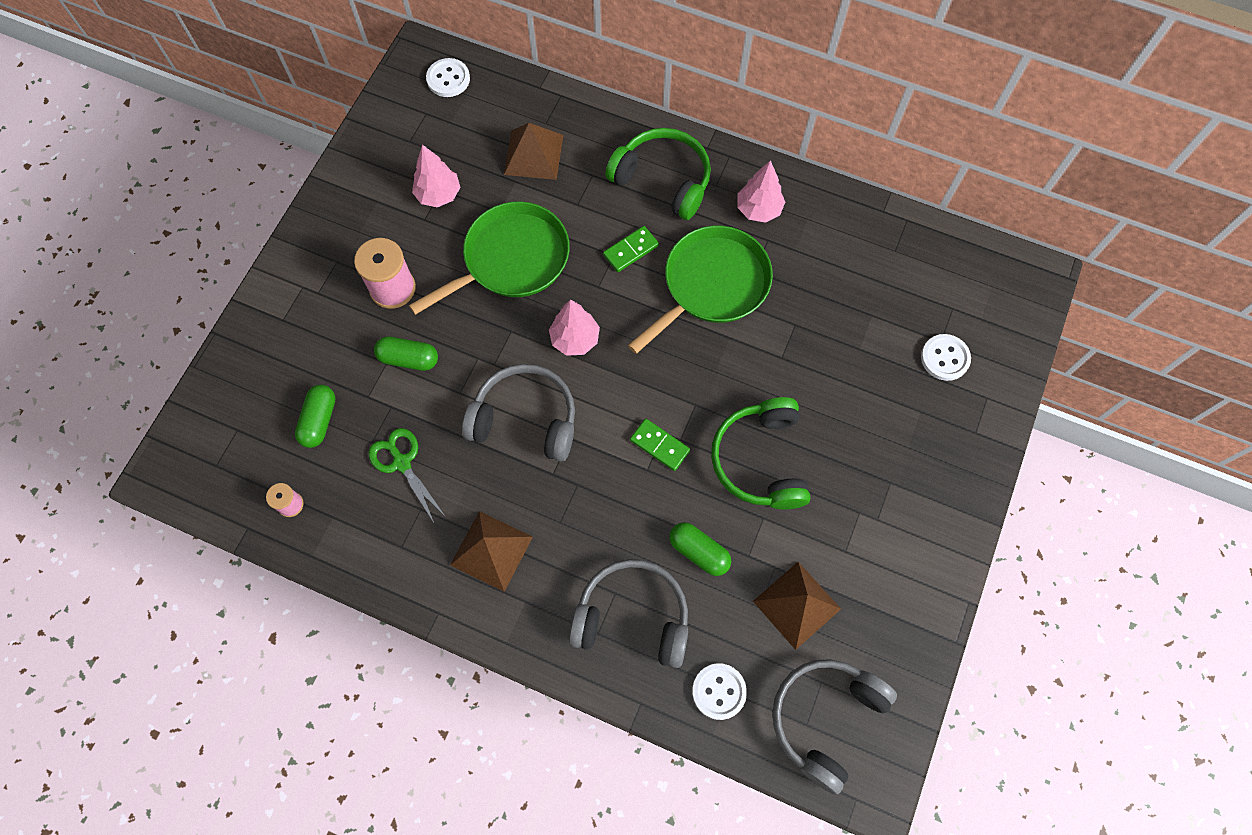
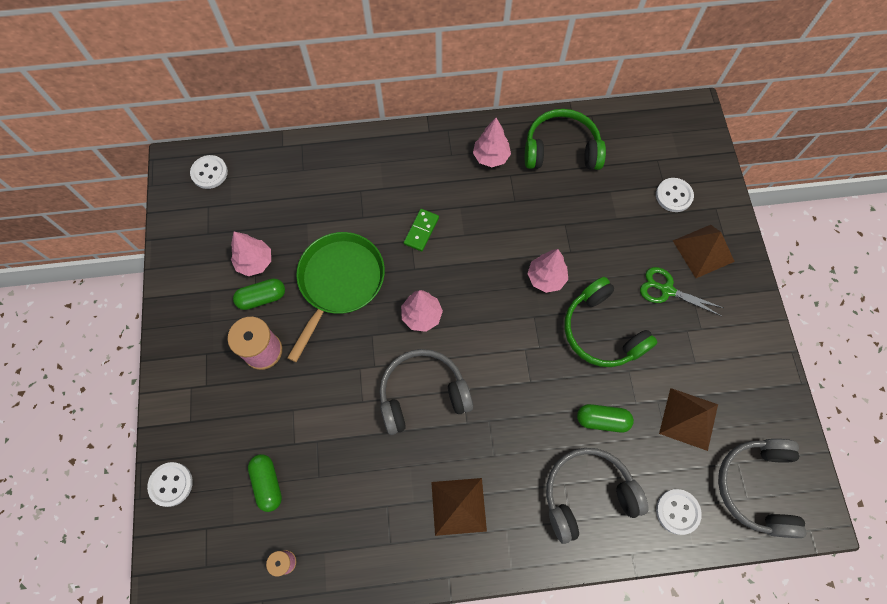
camera: 30 degrees left, 0 degrees up
green scissors [369,428,445,524] -> green scissors moved to [640,267,723,316]
green capsule [374,337,438,371] -> green capsule moved to [233,278,285,310]
brown pyramid [504,123,563,180] -> brown pyramid moved to [673,225,735,278]
green headphones [605,128,711,220] -> green headphones moved to [525,109,606,170]
green pan [628,226,773,354] -> none
green domino [630,419,690,471] -> none
none -> white button [147,462,193,507]
none -> pink tree [527,249,568,293]

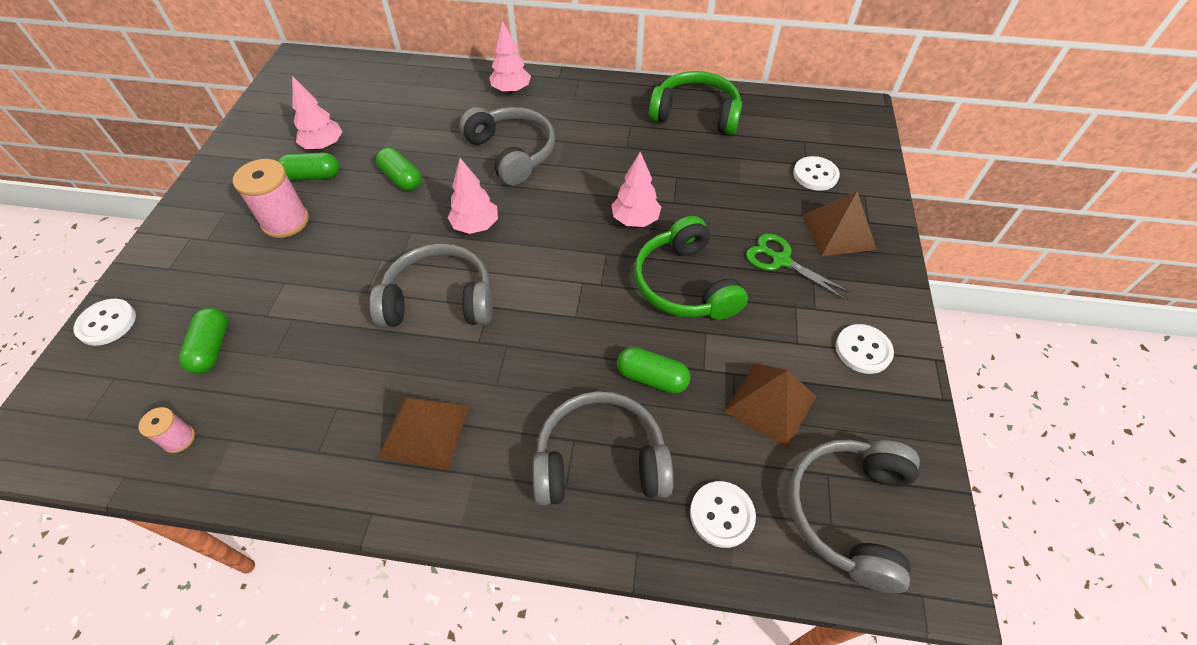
camera: 15 degrees right, 15 degrees down
white button [190,155,228,189] -> white button moved to [835,324,894,374]
green pan [287,232,385,362] -> green capsule [376,148,421,191]
green domino [404,209,439,251] -> grey headphones [459,107,555,186]
pink tree [473,118,511,167] -> pink tree moved to [489,21,531,94]

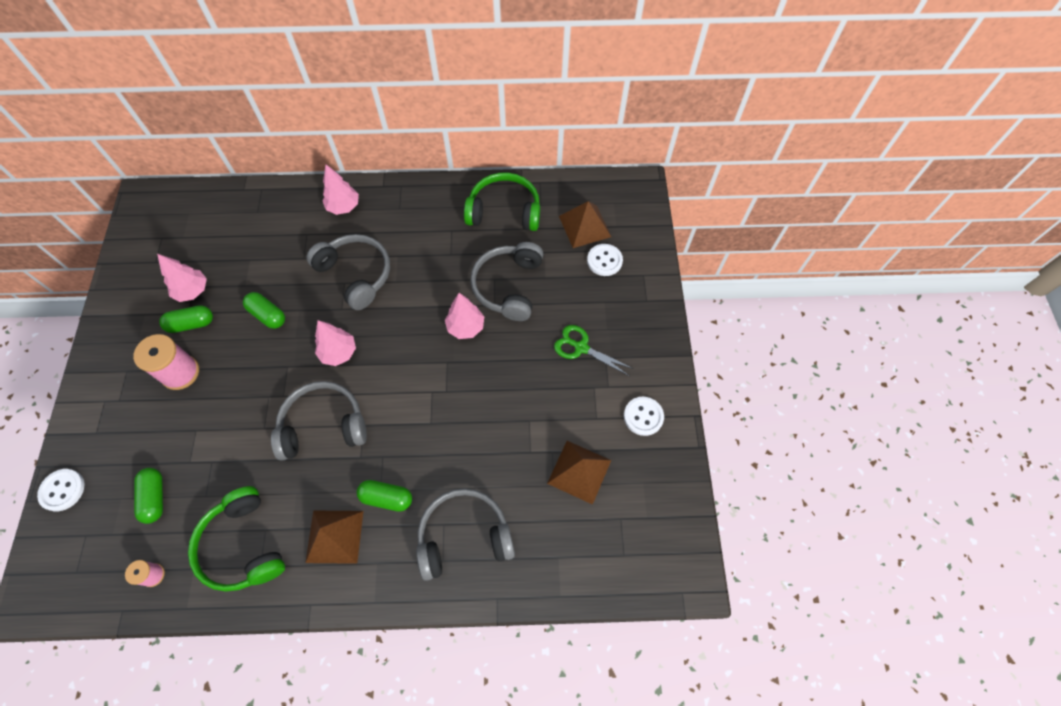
camera: 10 degrees left, 10 degrees up
green capsule [617,347,690,394] -> green capsule moved to [357,480,412,512]
green headphones [634,216,748,320] -> green headphones moved to [188,486,285,592]
white button [690,481,756,548] -> none
grey headphones [788,440,920,593] -> grey headphones moved to [470,242,543,321]
brown pyramid [802,191,877,256] -> brown pyramid moved to [559,201,611,248]

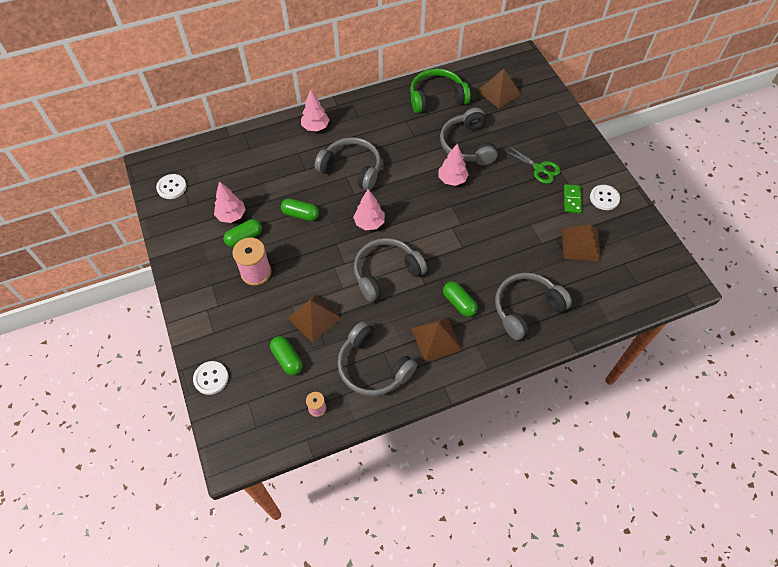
camera: 20 degrees left, 5 degrees down
green headphones [188,486,285,592] -> grey headphones [338,321,417,396]
green capsule [357,480,412,512] -> green capsule turned 60 degrees clockwise [443,281,478,317]
green scissors [554,325,634,376] -> green scissors turned 150 degrees counterclockwise [503,145,561,184]
white button [587,244,623,276] -> white button moved to [156,174,187,199]
none -> brown pyramid [287,295,341,343]
none -> green domino [564,184,582,214]

